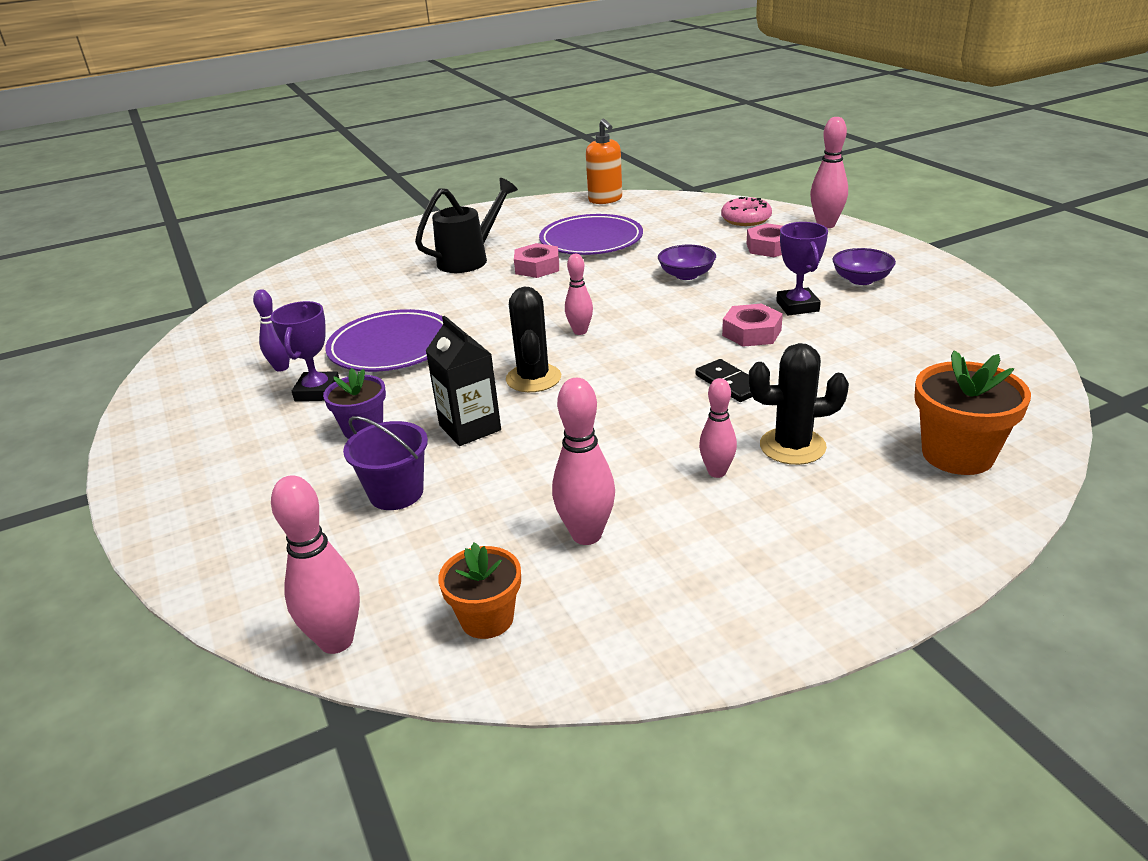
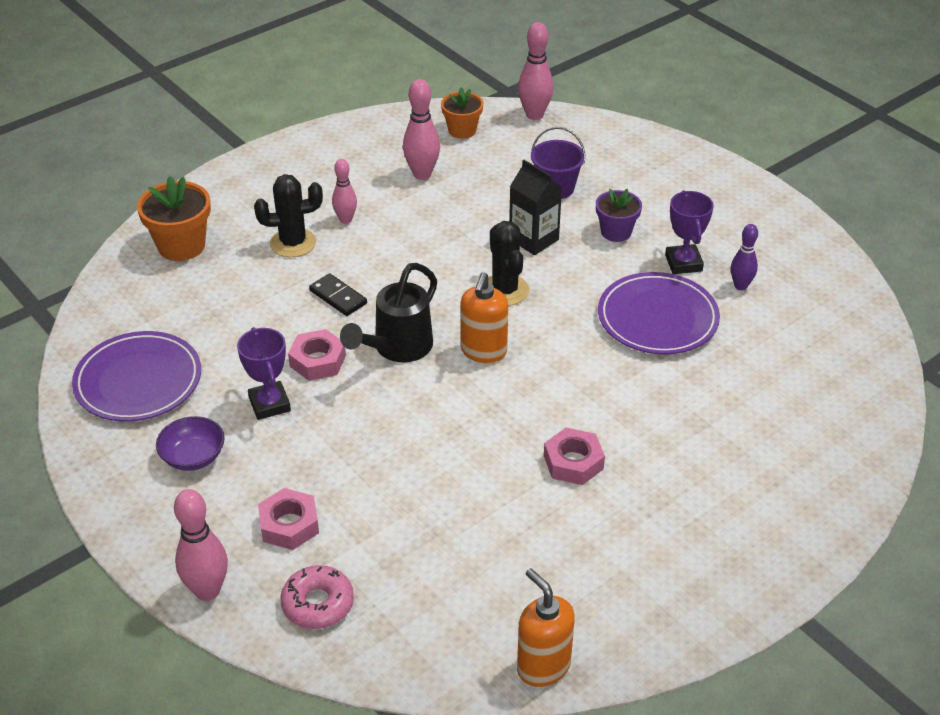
camera: 165 degrees right, 10 degrees up
black watering can [415,178,518,273] -> black watering can moved to [340,263,437,362]
purple plate [539,214,643,255] -> purple plate moved to [72,331,201,422]
pink bowling pin [565,254,593,335] -> orange soap dispenser [461,272,508,363]
purple bowl [658,245,716,280] -> none

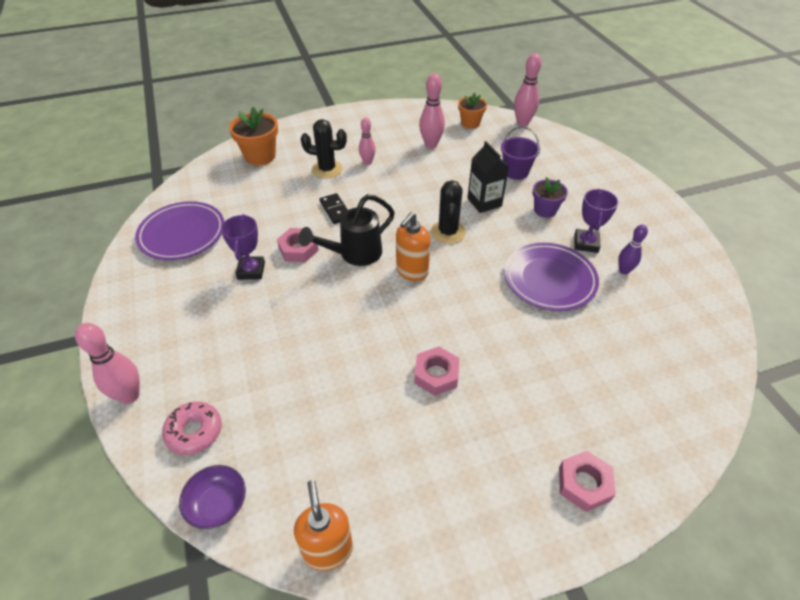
camera: 20 degrees right, 5 degrees up
purple bowl [156,416,225,471] -> purple bowl moved to [179,465,246,529]
pink nut [258,488,319,550] -> pink nut moved to [559,451,616,512]

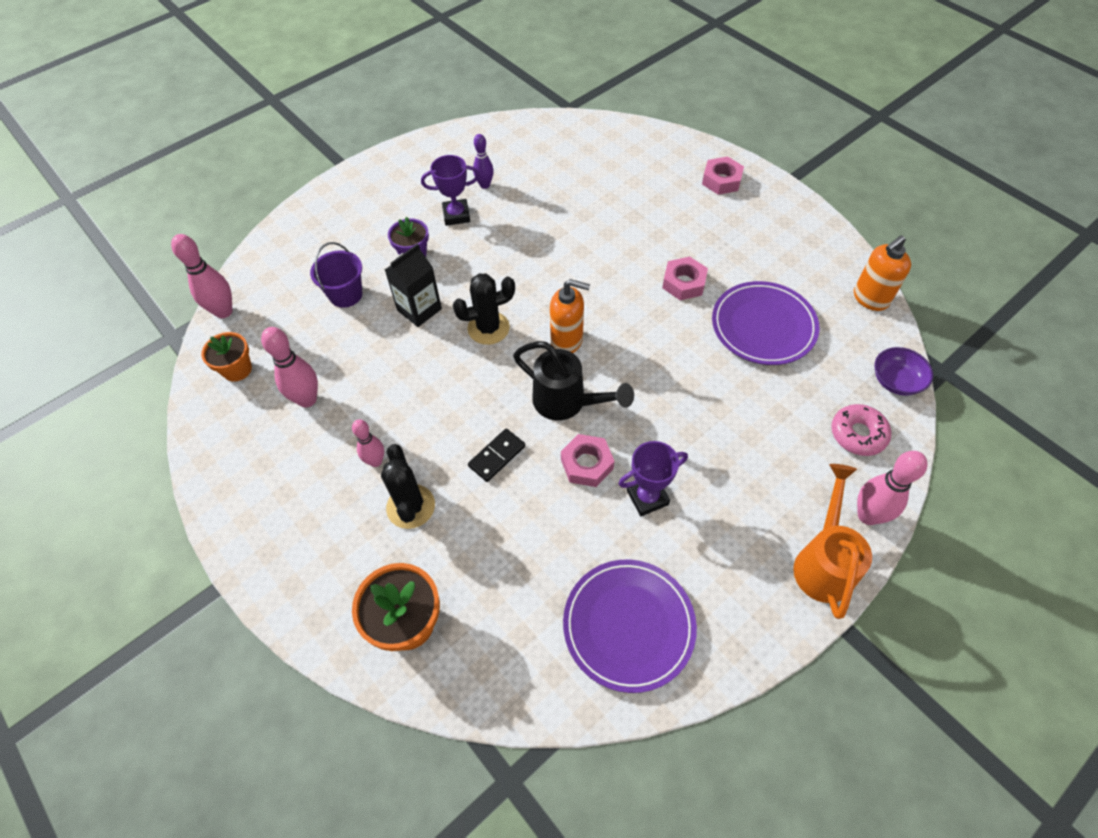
camera: 110 degrees left, 10 degrees up
purple plate [504,243,599,311] -> purple plate moved to [712,281,819,365]
none -> orange watering can [793,464,872,619]

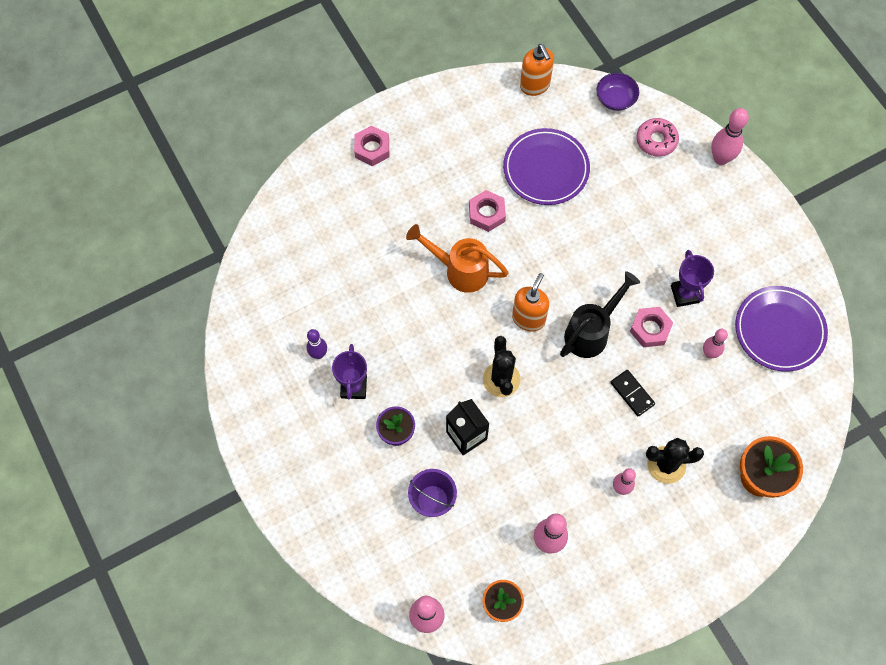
camera: 80 degrees left, 10 degrees up
orange watering can [793,464,872,619] -> orange watering can moved to [406,224,509,293]
none -> pink bowling pin [703,329,728,358]

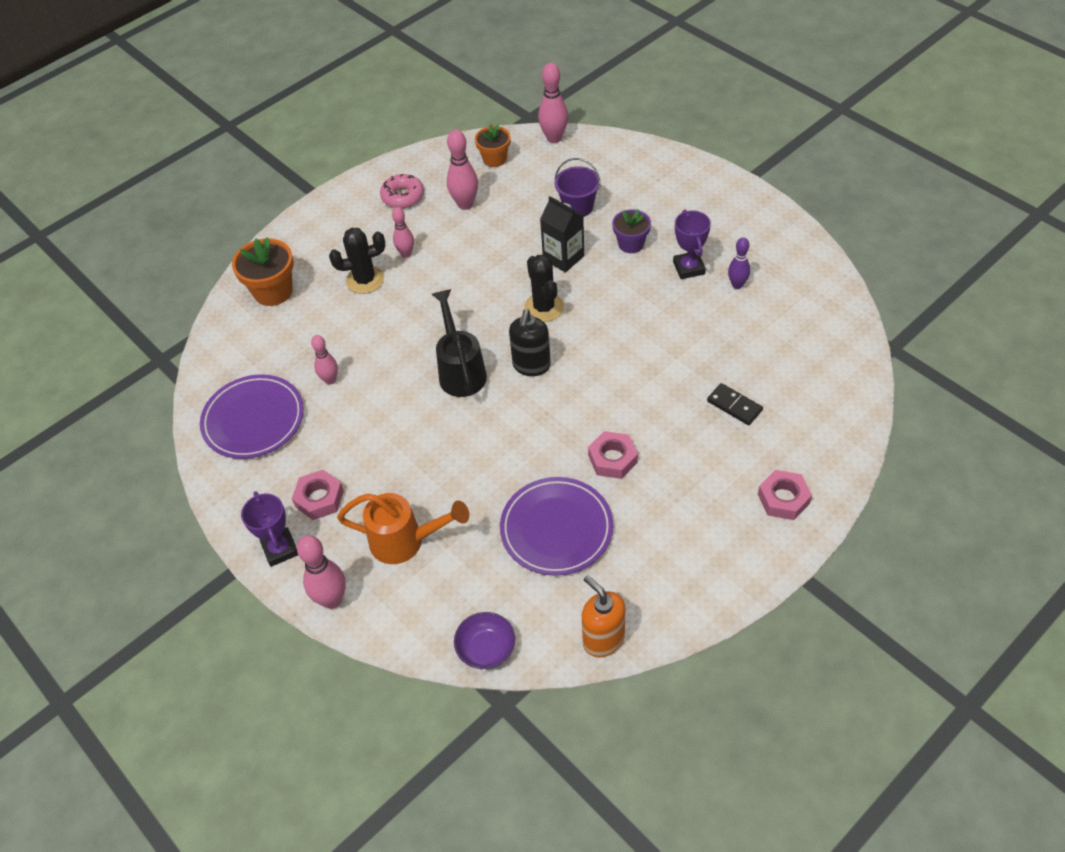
camera: 170 degrees right, 15 degrees down
orange watering can [406,224,509,293] -> orange watering can moved to [337,493,469,564]
orange soap dispenser [512,273,549,332] -> black soap dispenser [509,309,551,376]
black watering can [560,271,640,358] -> black watering can turned 135 degrees clockwise [432,289,487,397]
black domino [610,370,655,416] -> black domino moved to [707,383,763,425]
pink nut [630,307,673,347] -> pink nut moved to [292,470,344,520]
pink donut [636,118,679,157] -> pink donut moved to [380,174,424,208]
purple trophy [671,250,714,307] -> purple trophy moved to [241,491,298,567]

